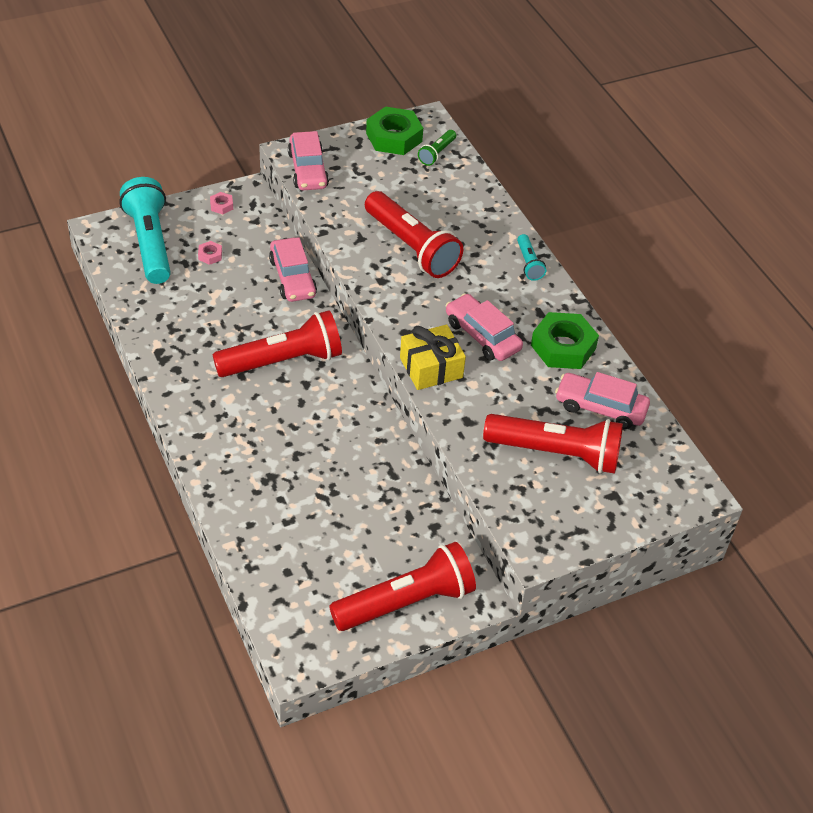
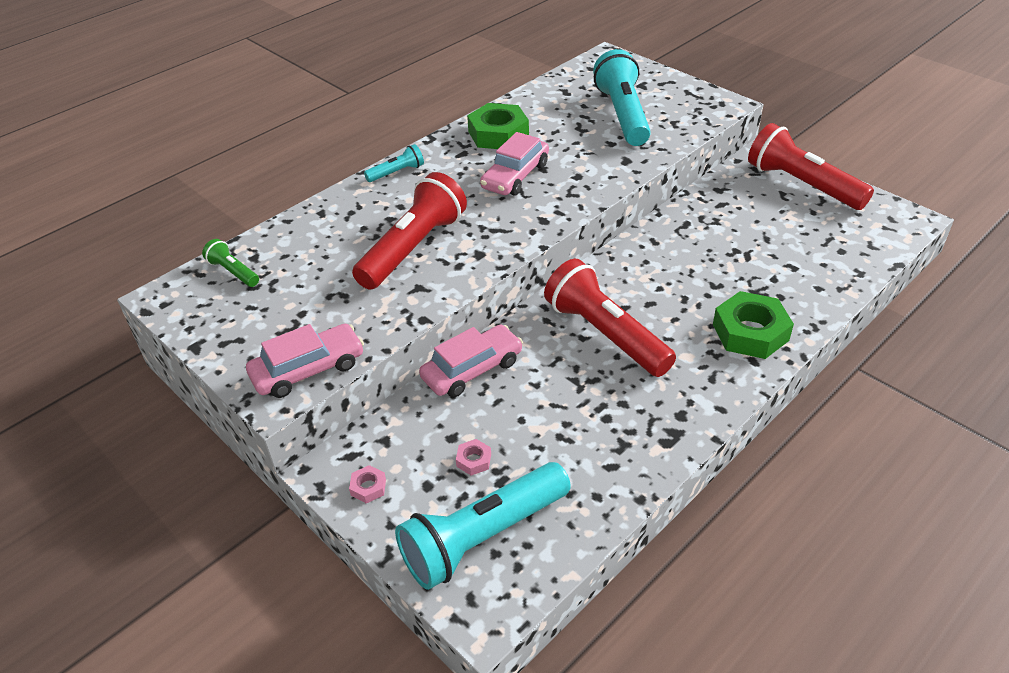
camera: 105 degrees left, 5 degrees down
green nut [366,107,423,155] -> green nut moved to [713,291,794,359]
yellow gift [400,325,466,390] -> none
green flashlight [418,130,456,166] -> green flashlight turned 150 degrees counterclockwise [202,239,259,287]
red flashlight [483,414,623,474] -> turquoise flashlight [593,49,651,146]
pink car [555,372,650,429] -> none

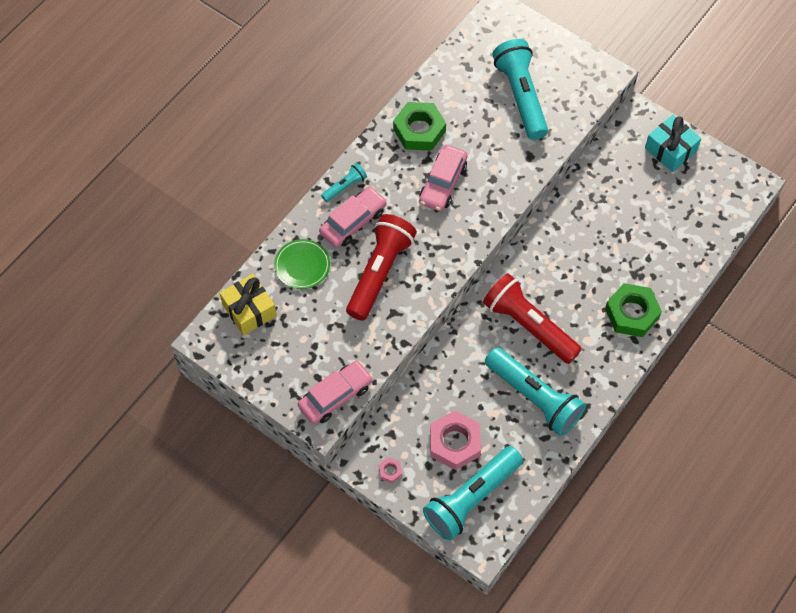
camera: 10 degrees left, 20 degrees up
green flashlight [202,239,259,287] -> yellow gift [220,274,277,335]
pink car [419,325,523,397] -> pink car moved to [319,187,387,247]
pink nut [456,439,491,476] -> pink nut [430,411,481,470], size x2.29
red flashlight [748,123,874,210] -> turquoise gift [645,115,701,172]
none -> green plate [274,239,330,289]
none -> turquoise flashlight [485,347,586,436]

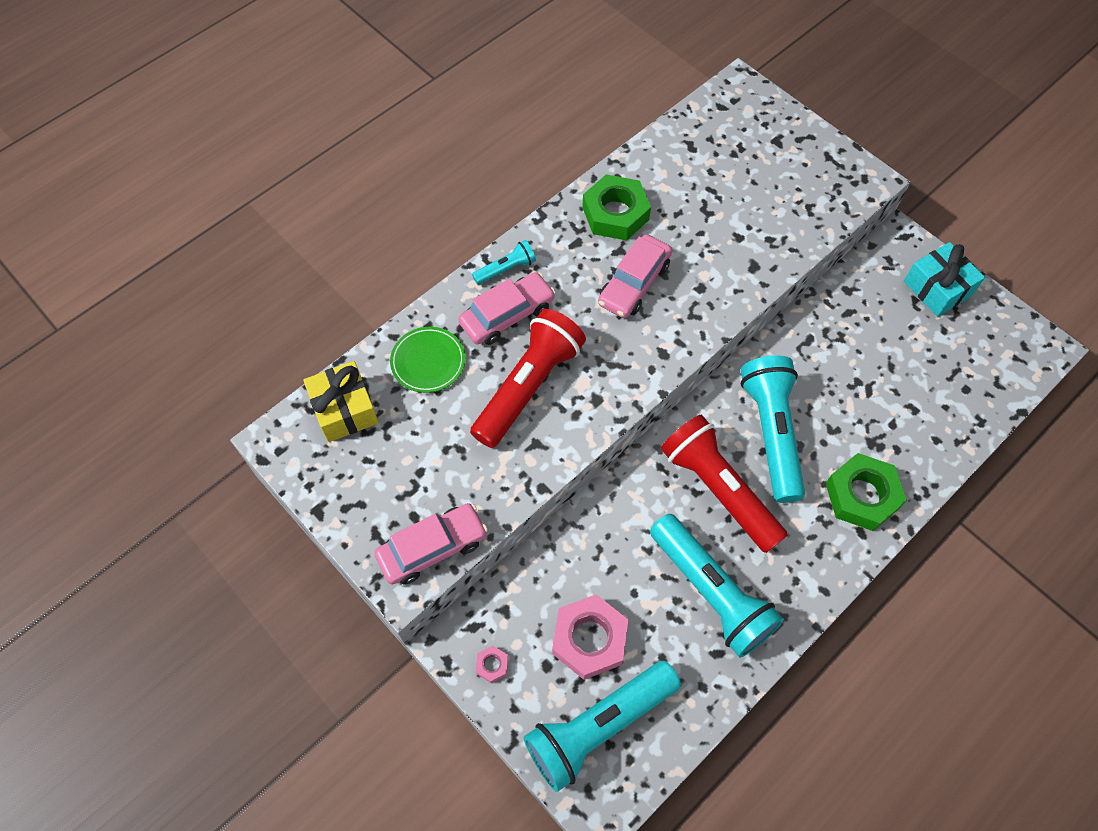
camera: 10 degrees right, 0 degrees up
turquoise flashlight [492,39,548,140] -> turquoise flashlight moved to [741,355,805,503]

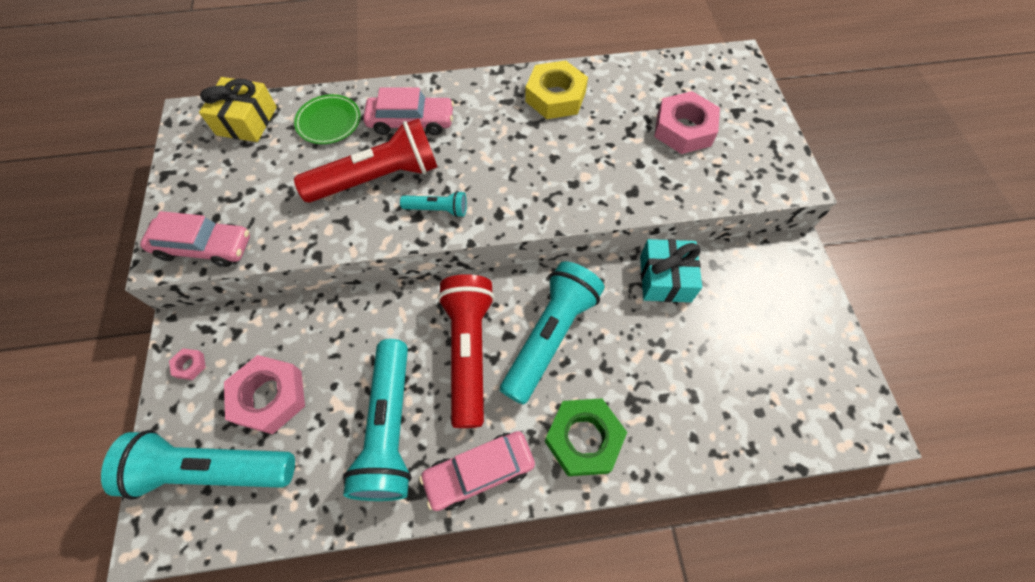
camera: 35 degrees right, 0 degrees up
turquoise flashlight [472,240,536,285] -> turquoise flashlight moved to [400,191,467,217]
green nut [582,174,651,241] -> yellow nut [525,60,588,119]
pink car [598,234,672,318] -> pink car moved to [419,431,535,511]
turquoise gift [904,242,985,317] -> turquoise gift moved to [640,239,702,302]
none -> pink nut [654,91,720,154]

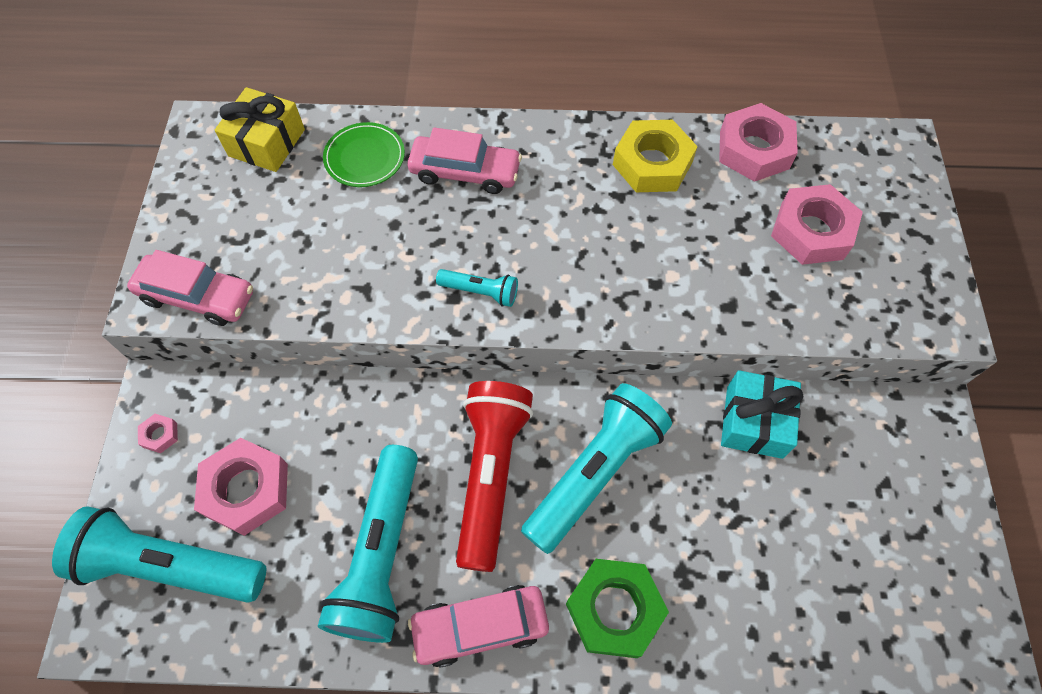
camera: 10 degrees right, 0 degrees up
red flashlight [294,119,438,202] -> none
none -> pink nut [719,103,798,182]

